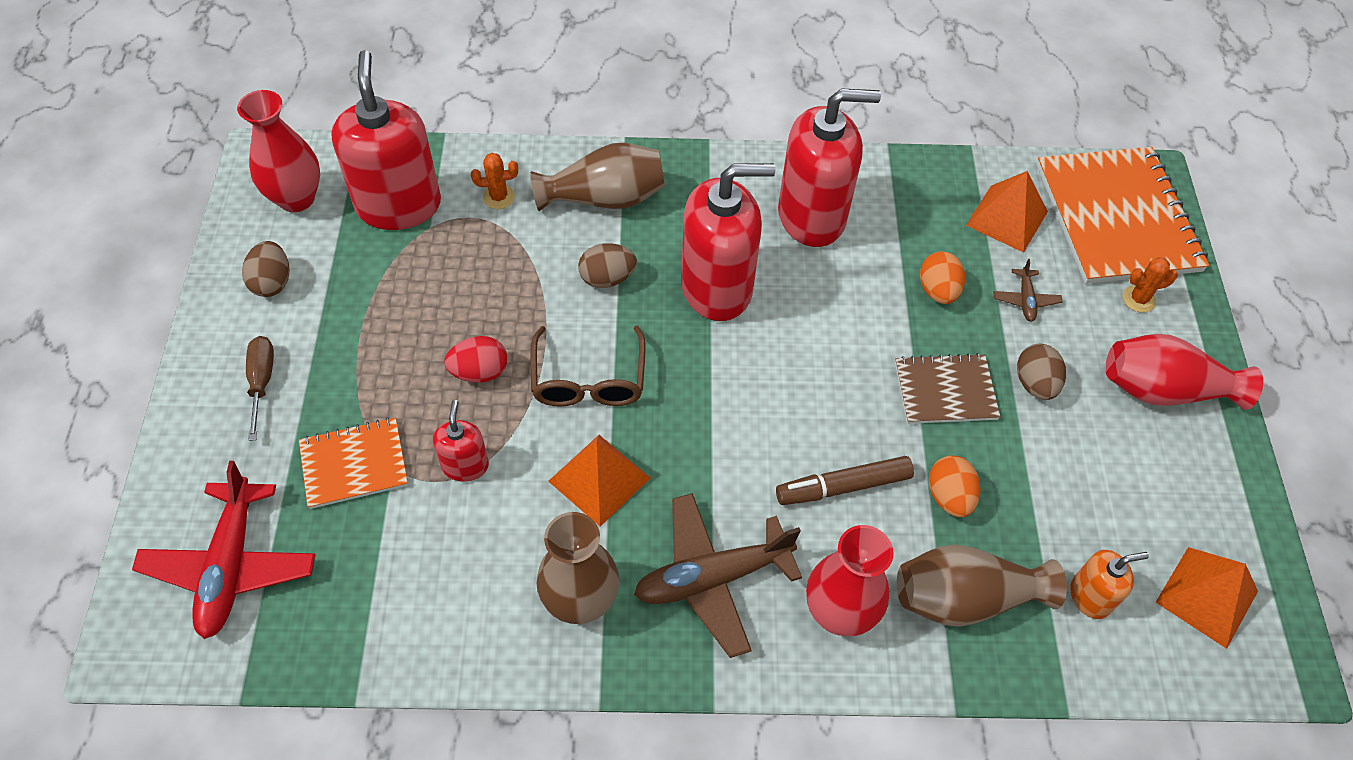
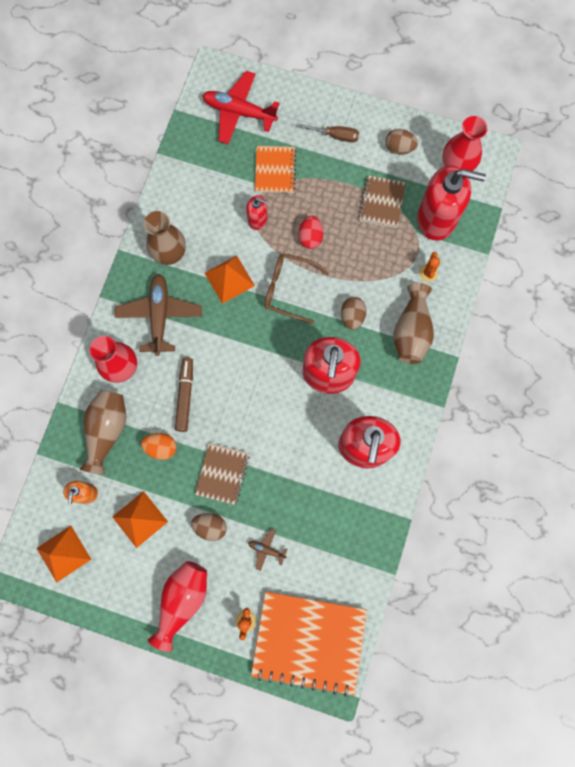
camera: 110 degrees right, 20 degrees up
orange egg [920,251,965,304] -> none
orange pyramid [966,171,1048,253] -> orange pyramid moved to [112,491,168,548]
none -> brown notebook [358,175,406,228]

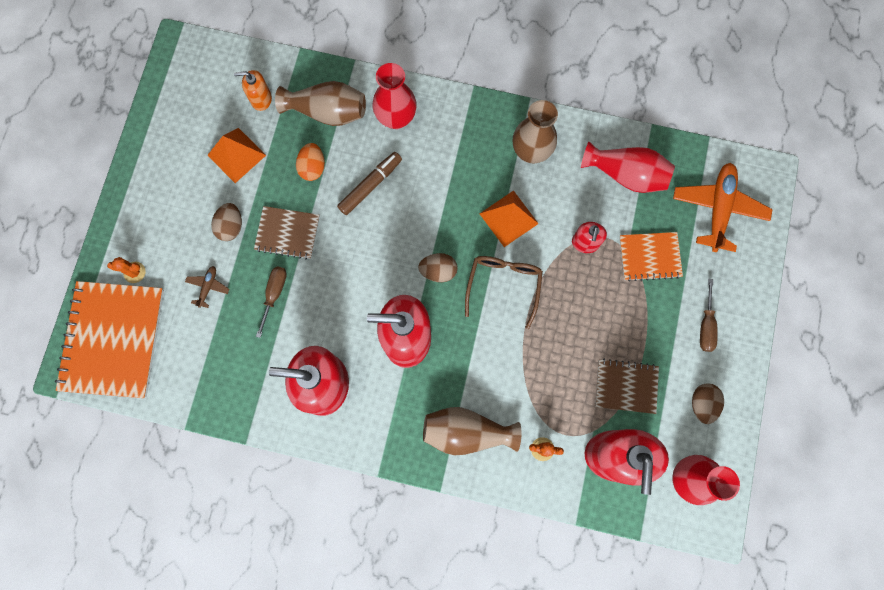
camera: 85 degrees right, 0 degrees up
orange pyramid [36,526,92,583] -> none
brown plane [115,274,202,356] -> none
red vase [148,561,207,652] -> red vase moved to [581,142,675,193]
brown marker [175,358,193,432] -> brown marker turned 45 degrees counterclockwise [337,152,402,215]
red plane [202,71,280,144] -> orange plane [673,163,773,252]
red egg [299,216,324,249] -> none
brown egg [341,297,367,330] -> brown egg moved to [418,253,458,282]
none -> brown screwdriver [256,266,287,338]

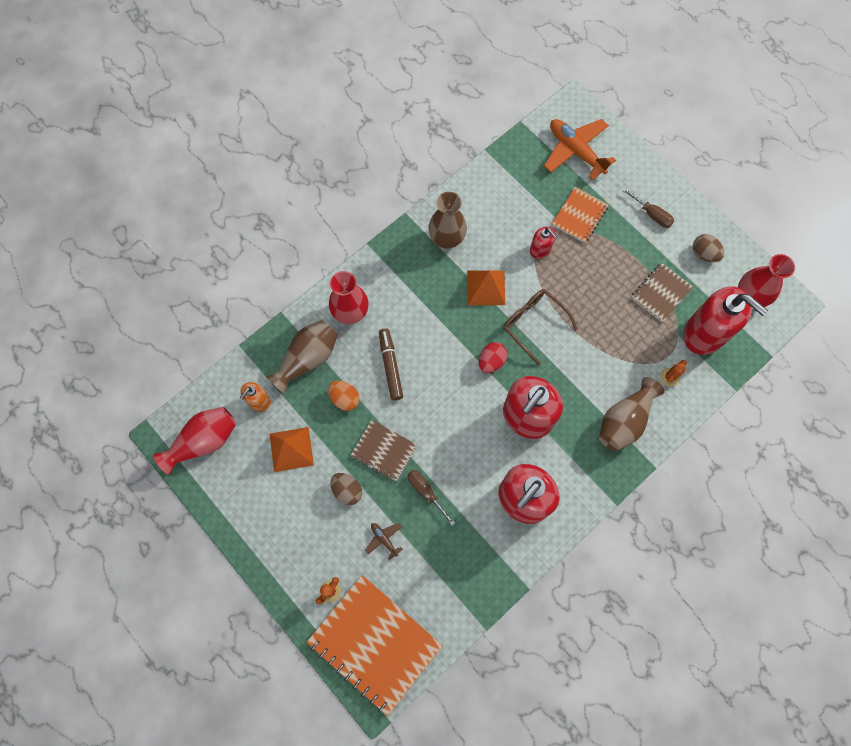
camera: 55 degrees left, 5 degrees down
brown notebook [254,206,320,259] -> brown notebook turned 75 degrees clockwise [350,420,417,482]
brown egg [418,253,458,282] -> red egg [479,342,507,373]
red vase [581,142,675,193] -> red vase moved to [153,407,236,475]

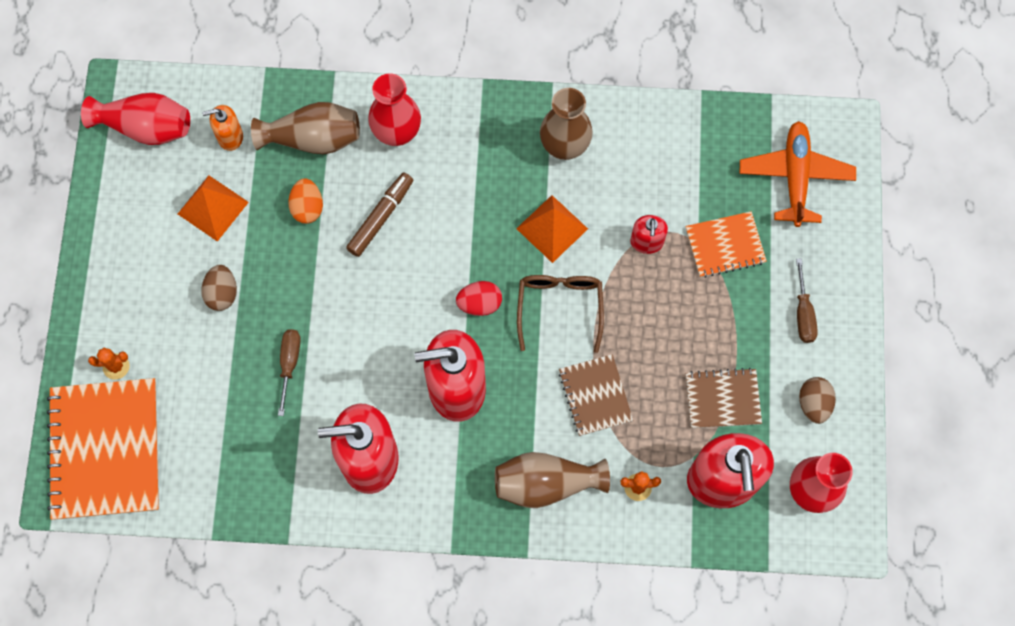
camera: 45 degrees right, 0 degrees up
brown notebook [350,420,417,482] -> brown notebook moved to [559,354,633,436]
brown plane [365,523,403,560] -> none

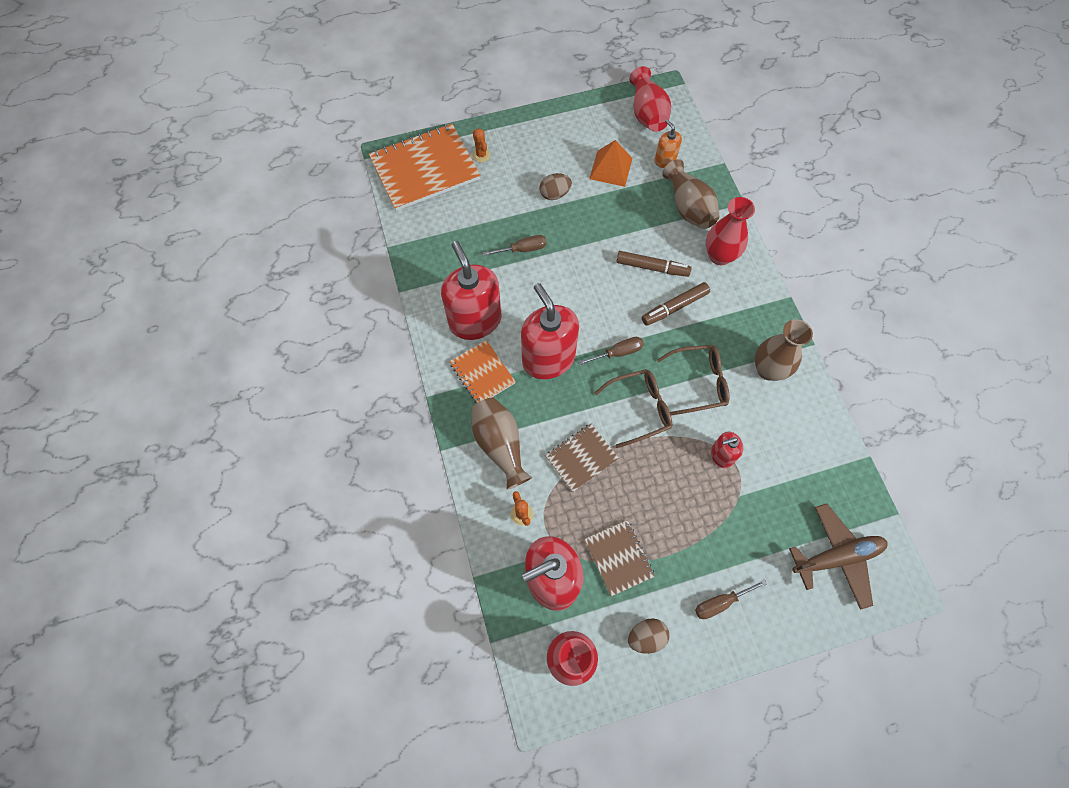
camera: 70 degrees right, 5 degrees down
orange egg [288,178,323,224] -> none
red egg [456,281,502,316] -> brown screwdriver [578,337,644,365]
orange pyramid [516,195,588,263] -> brown glasses [657,345,729,416]
orange notebook [685,211,767,278] -> orange notebook moved to [449,340,516,403]
orange plane [740,121,856,227] -> brown plane [789,504,888,610]
none -> brown marker [642,282,710,326]

